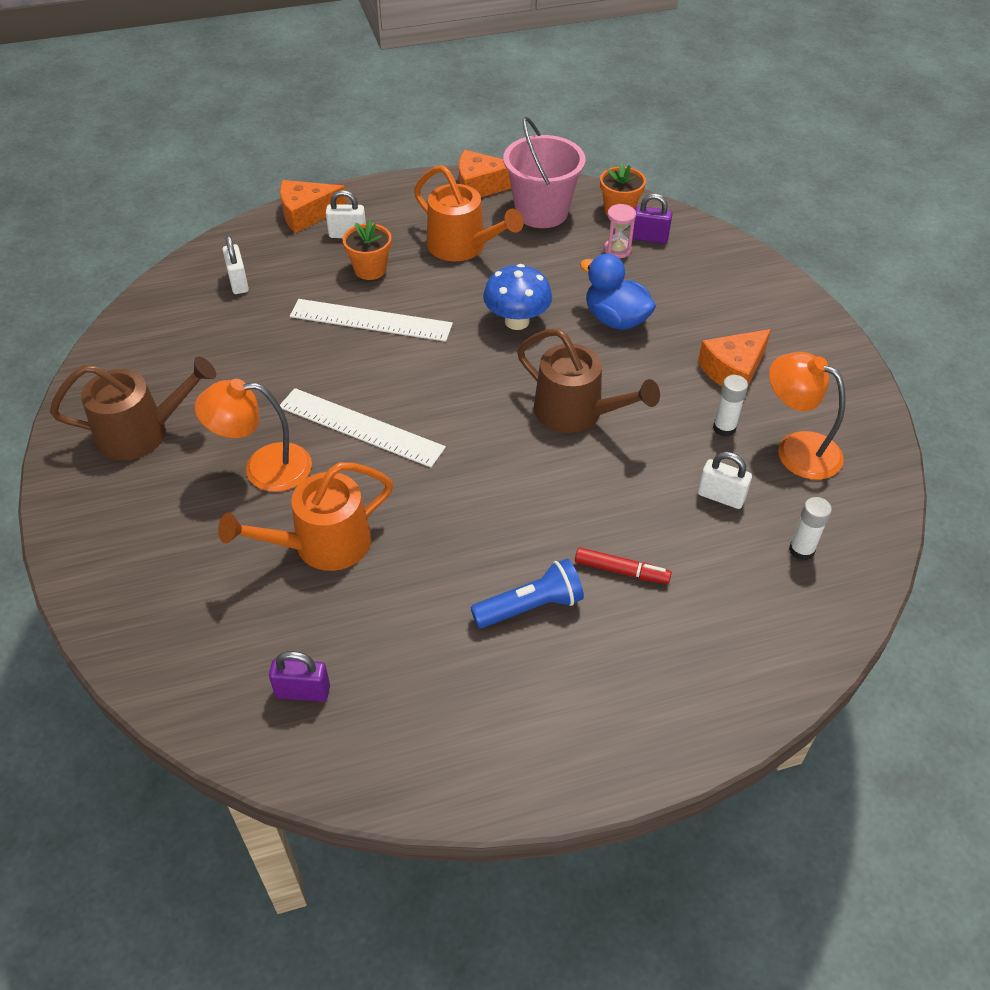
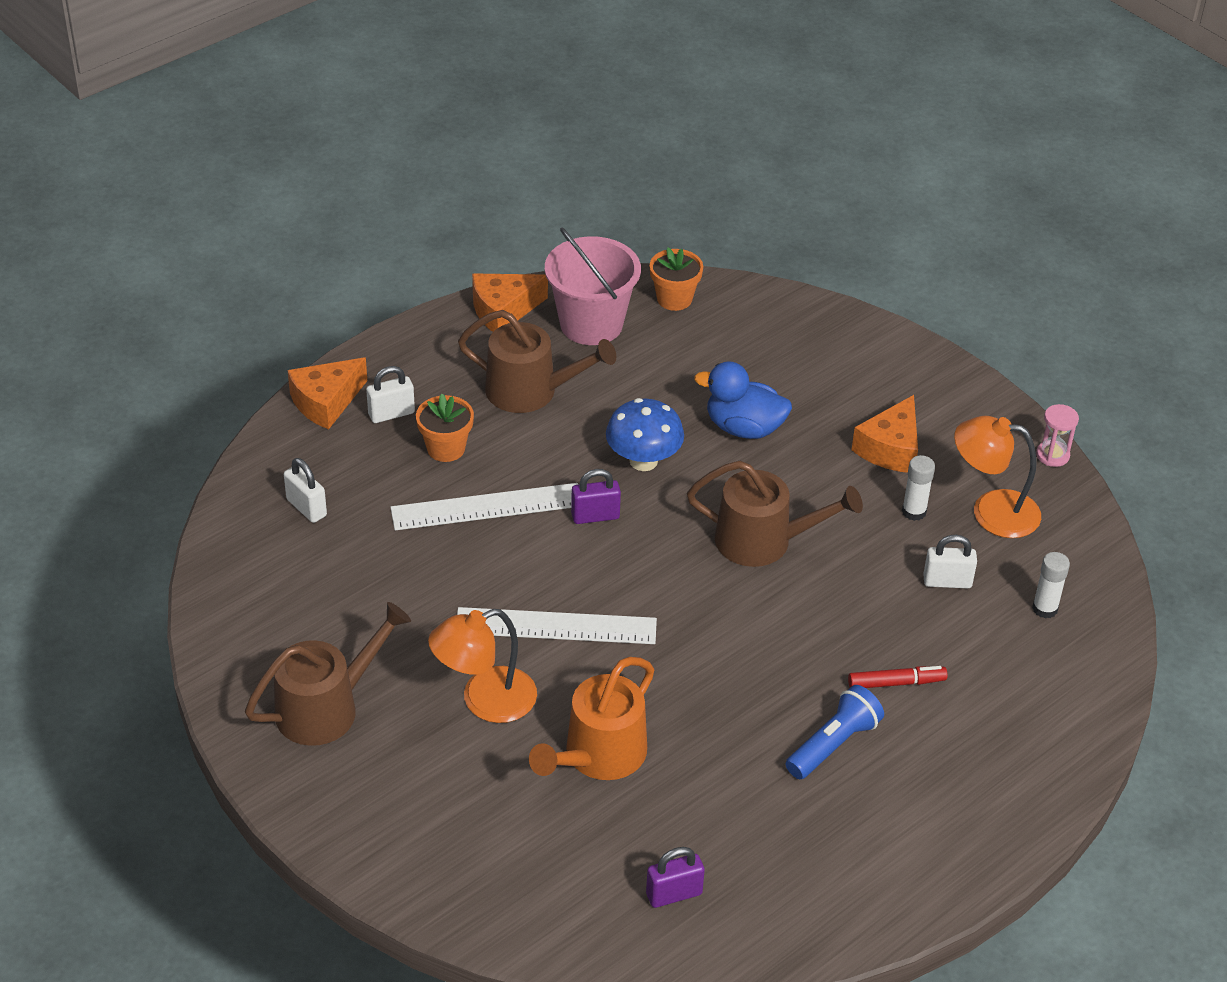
camera: 25 degrees left, 5 degrees down
orange watering can [414,165,523,261] -> brown watering can [458,310,616,413]
pink hourglass [604,204,636,258] -> pink hourglass moved to [1036,404,1079,467]
purple padlock [632,194,672,244] -> purple padlock moved to [571,469,621,524]

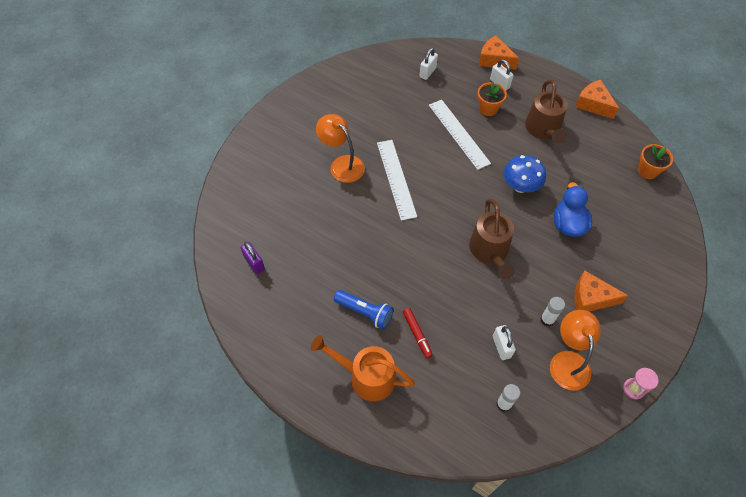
camera: 75 degrees right, 15 degrees up
brown watering can [245,602,411,746] -> none
orange watering can [529,657,654,780] -> orange watering can moved to [311,335,415,401]
pink bucket [545,227,641,345] -> none
purple padlock [571,469,621,524] -> none

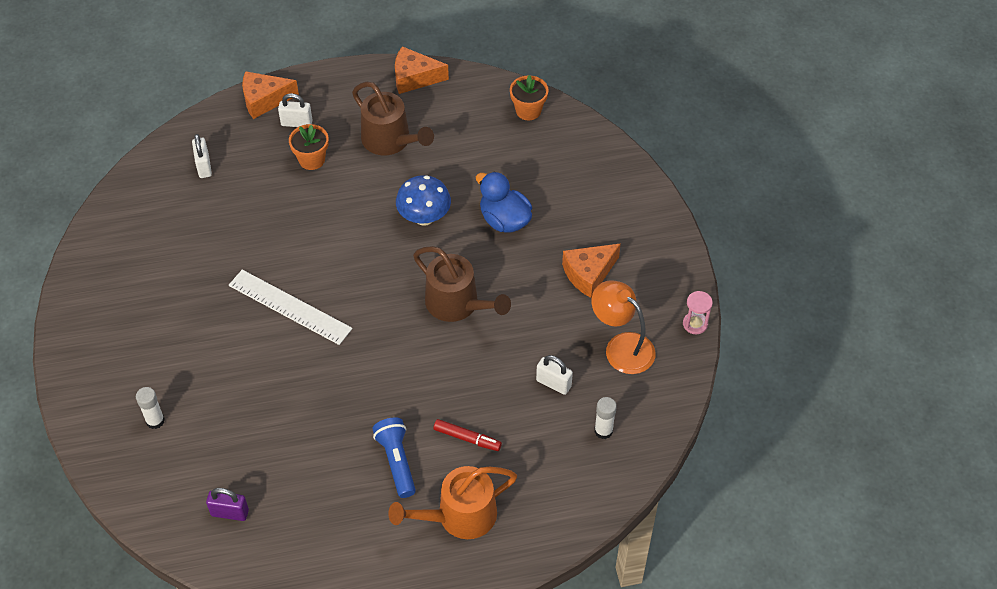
camera: 45 degrees left, 5 degrees down
orange lamp [316,114,365,183] -> none
blue flashlight [334,290,393,330] -> blue flashlight turned 90 degrees counterclockwise [372,417,416,498]
white ruler [429,100,491,170] -> none
white glue stick [540,297,565,326] -> white glue stick moved to [136,387,165,429]

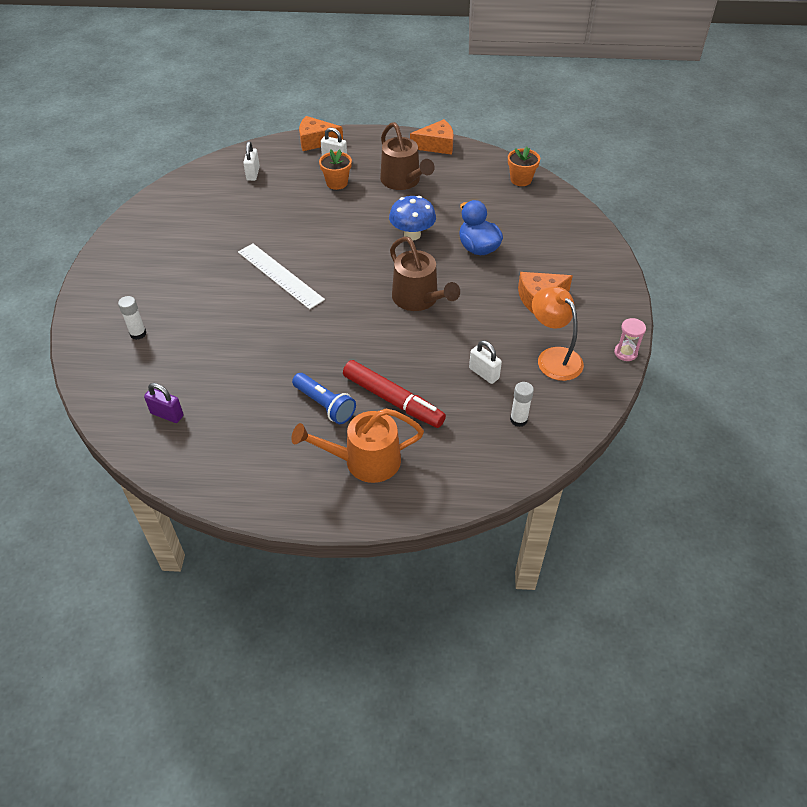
camera: 15 degrees right, 5 degrees down
blue flashlight [372,417,416,498] -> blue flashlight turned 135 degrees clockwise [292,373,356,424]
orange cheese [395,46,449,94] -> orange cheese turned 150 degrees clockwise [410,119,454,155]
red marker [433,419,502,451] -> red marker [343,360,446,428], size x1.81

